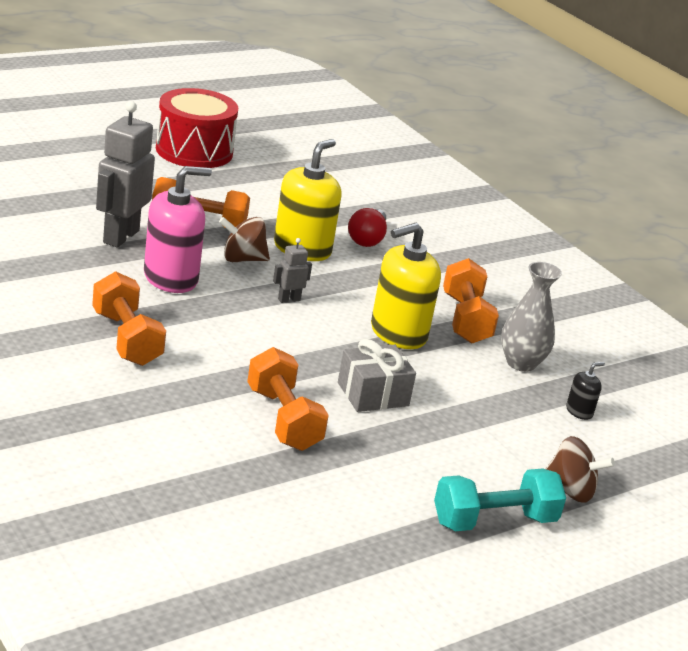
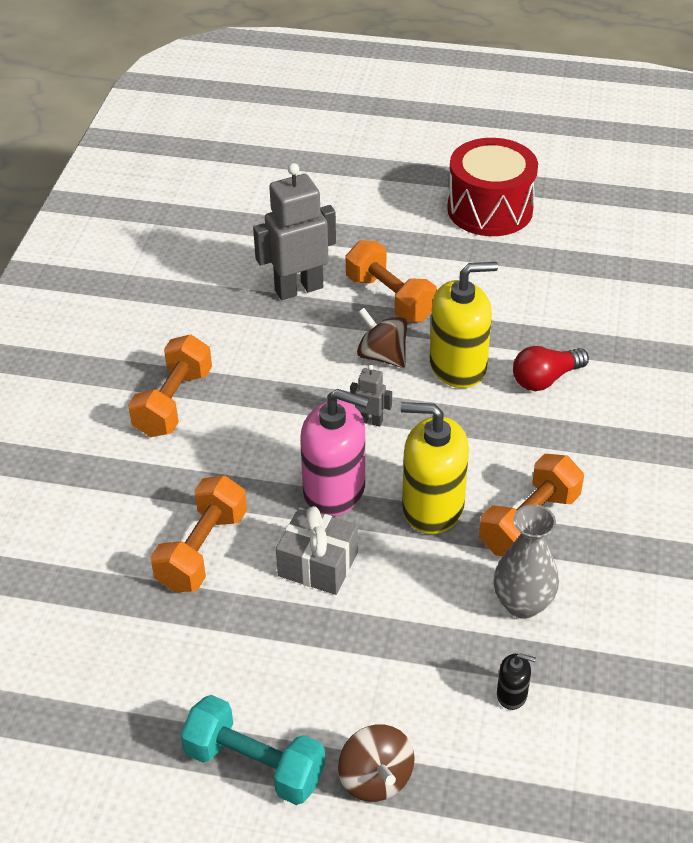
camera: 50 degrees right, 15 degrees up
pink soap dispenser [144,166,212,293] -> pink soap dispenser moved to [300,389,369,516]

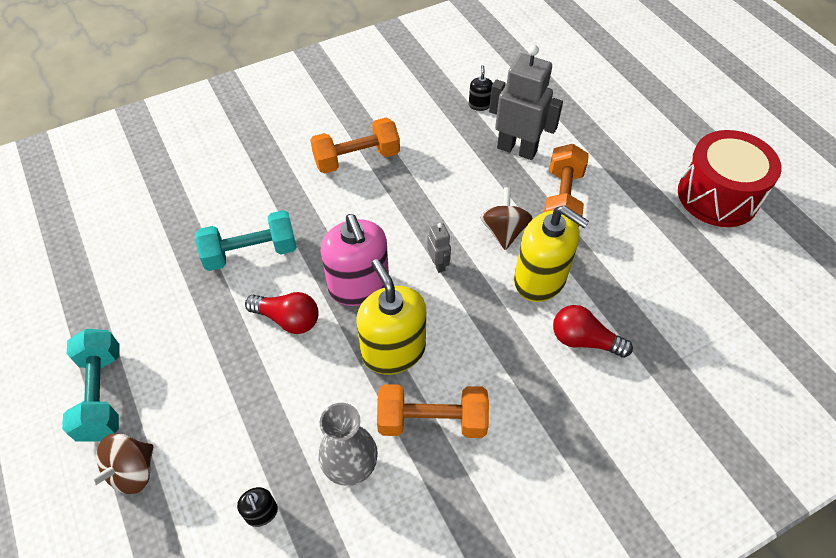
camera: 50 degrees right, 10 degrees up
orange dumbbell [151,476,247,592] -> turquoise dumbbell [195,210,297,271]
grey gift [276,506,358,595] -> red light bulb [245,292,319,334]
none -> black soap dispenser [469,65,493,111]

